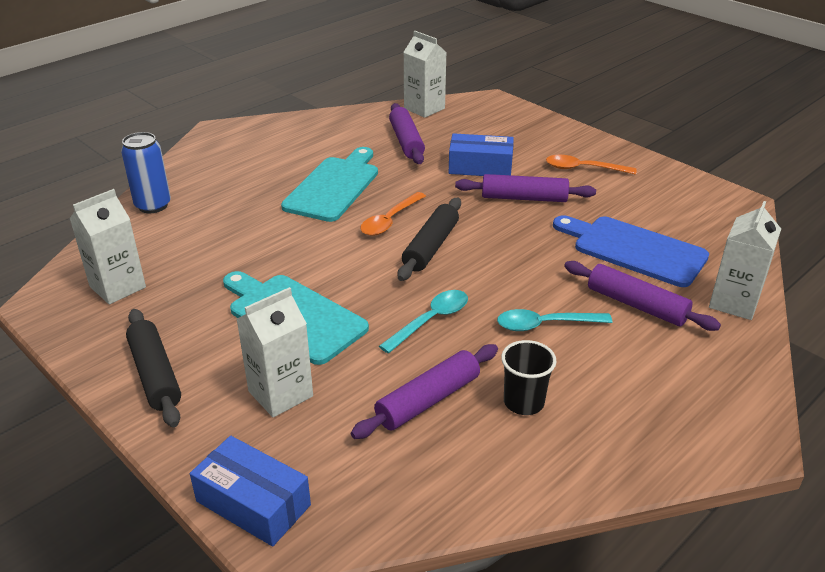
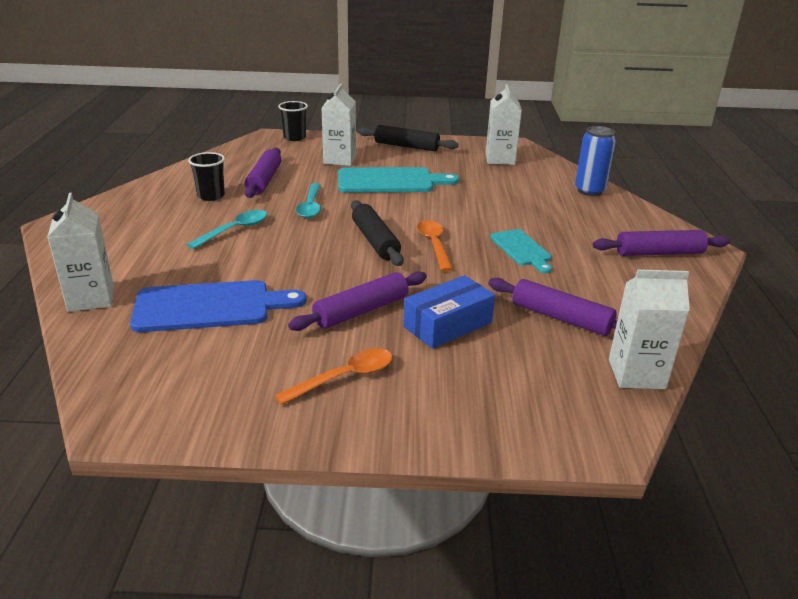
camera: 135 degrees right, 5 degrees down
blue box [190,436,311,546] -> black cup [278,101,308,141]
turquoise cutting board [281,147,378,222] -> turquoise cutting board [490,229,552,273], size x0.60
purple rolling pin [564,261,721,331] -> purple rolling pin moved to [593,230,730,256]

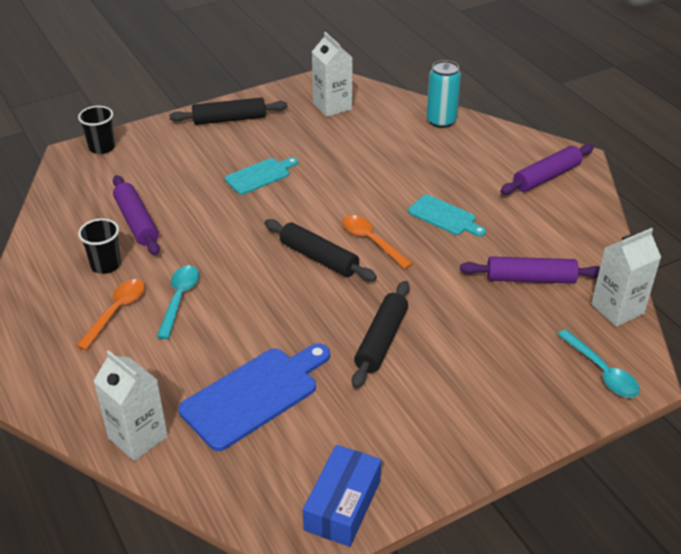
camera: 30 degrees left, 10 degrees up
orange spoon [275,348,392,405] -> orange spoon moved to [76,279,145,350]
purple rolling pin [288,271,427,331] -> black rolling pin [352,281,410,388]
turquoise spoon [296,183,321,218] -> turquoise spoon moved to [557,329,640,398]
white carton [322,83,356,166] -> none
turquoise cutting board [338,167,459,193] -> turquoise cutting board [225,157,298,195], size x0.60
blue box [403,275,495,349] -> blue box moved to [303,445,381,547]
blue can [575,126,616,196] -> turquoise can [426,60,461,128]

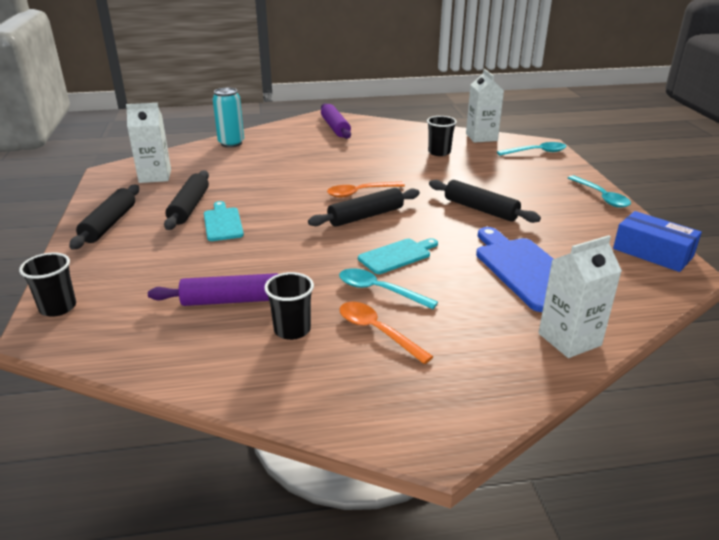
camera: 70 degrees left, 10 degrees down
turquoise cutting board [408,195,486,236] -> turquoise cutting board moved to [358,238,438,274]
purple rolling pin [460,256,600,284] -> black cup [427,116,457,156]
none -> black rolling pin [164,170,209,230]
none -> turquoise spoon [568,176,631,208]

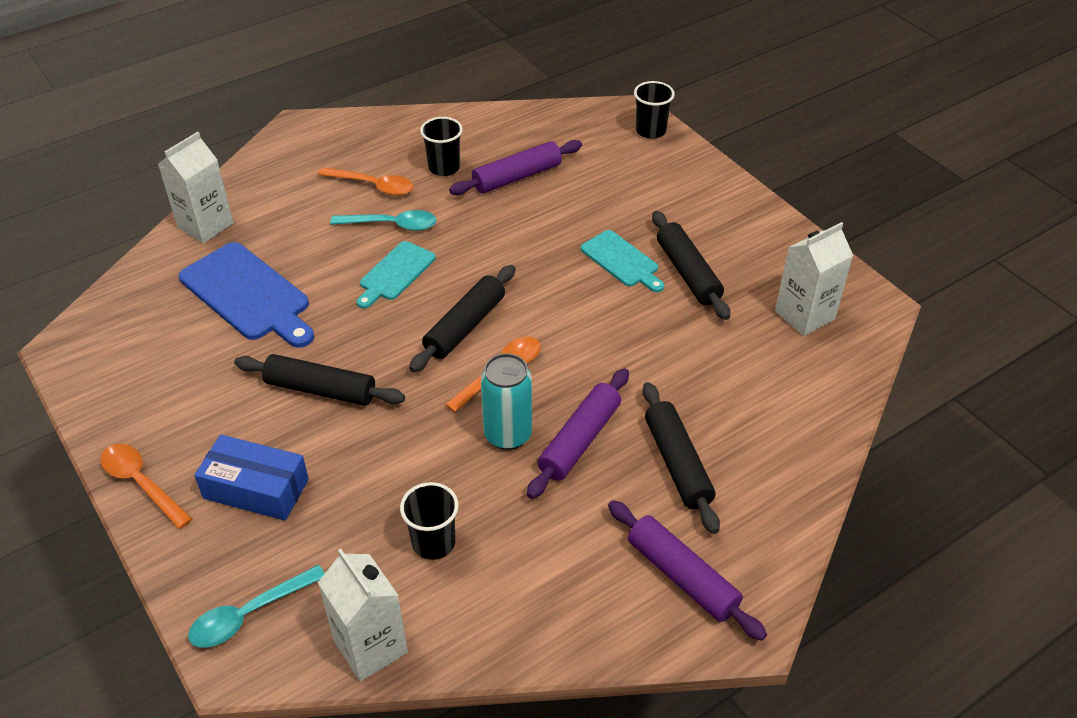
camera: 155 degrees right, 15 degrees up
black rolling pin [69,184,139,250] -> black rolling pin moved to [642,382,720,534]
turquoise can [213,88,244,148] -> turquoise can moved to [481,353,532,450]
turquoise spoon [568,176,631,208] -> orange spoon [100,444,193,529]
blue box [613,211,702,272] -> blue box moved to [194,435,309,521]
none -> purple rolling pin [527,368,629,499]

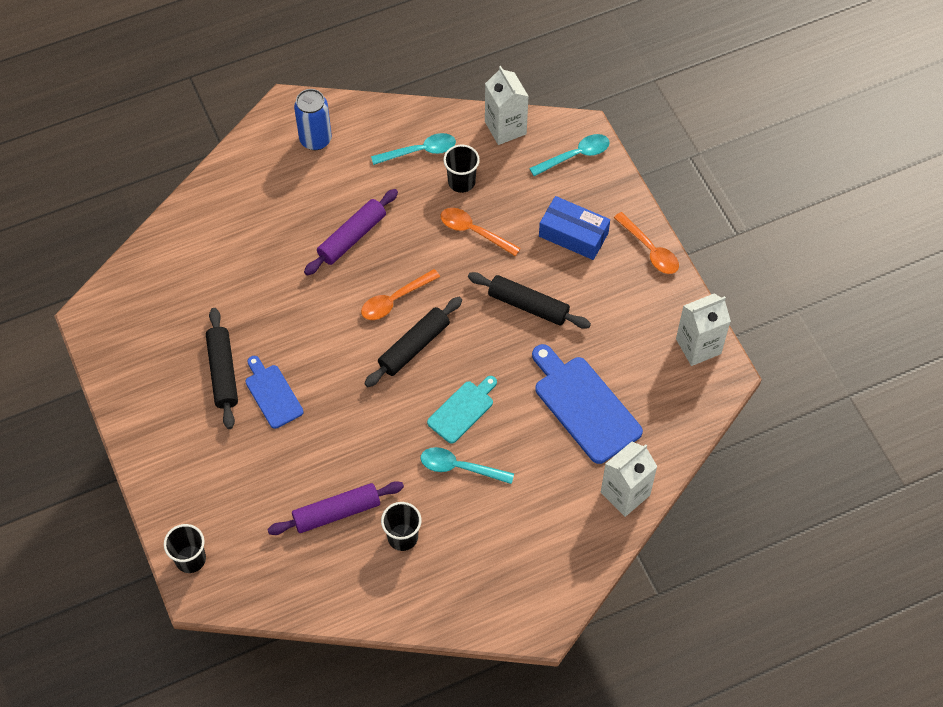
camera: 170 degrees left, 15 degrees up
orange spoon [318,167,414,196] -> orange spoon moved to [441,208,521,256]
turquoise can [481,353,532,450] -> none
turquoise cutting board [581,230,664,292] -> blue cutting board [245,356,304,429]
purple rolling pin [608,500,767,641] -> blue can [294,89,332,150]
black rolling pin [642,382,720,534] -> none
white carton [775,222,853,336] -> white carton moved to [676,293,731,366]
none -> turquoise spoon [371,133,456,165]

